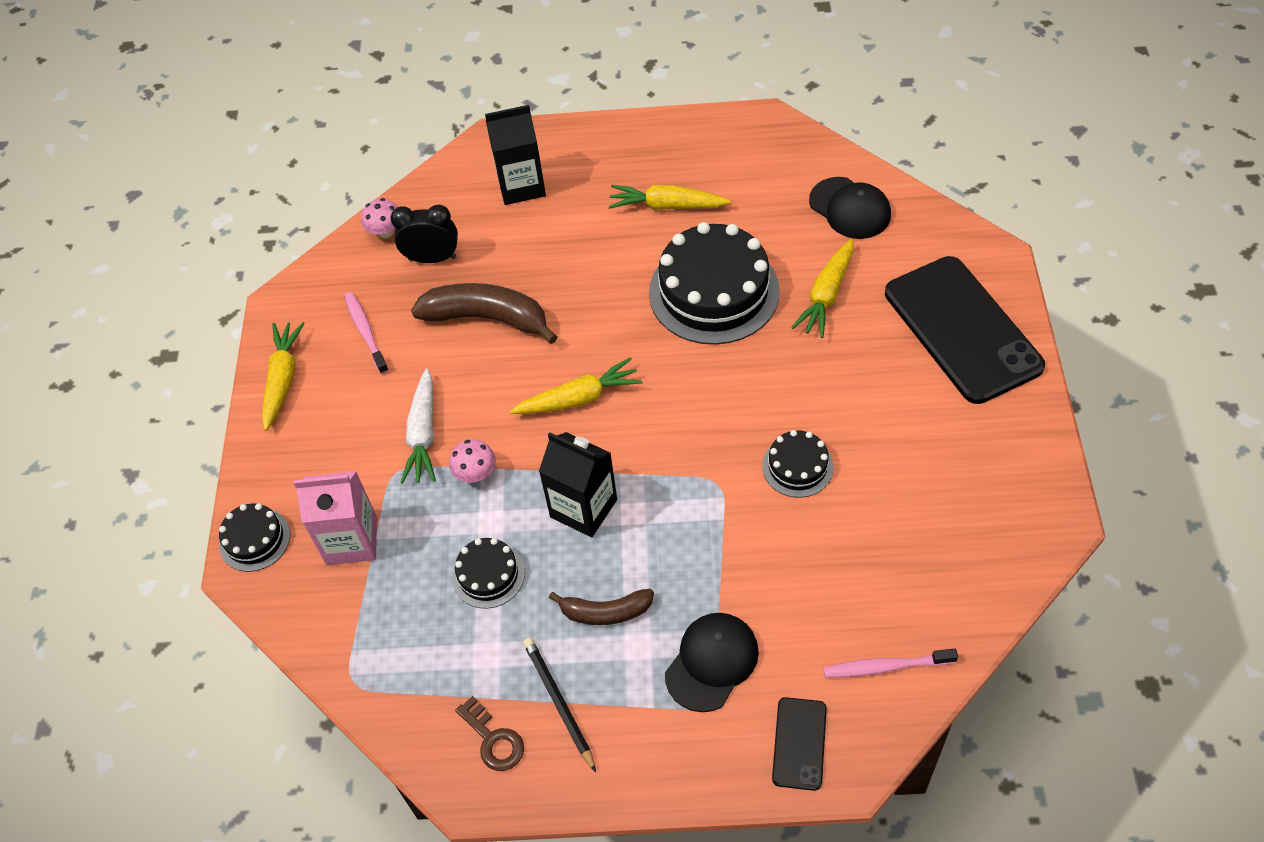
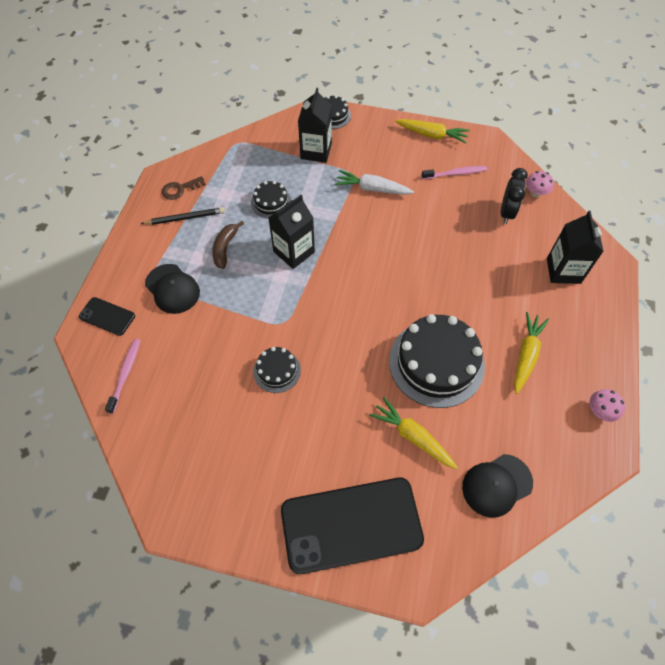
camera: 100 degrees right, 5 degrees up
pink carton [294,471,377,565] -> black carton [298,88,332,163]
brown banana [411,283,557,344] -> none
pink mushroom [449,439,496,483] -> pink mushroom moved to [590,389,625,422]
yellow carrot [510,357,642,414] -> none

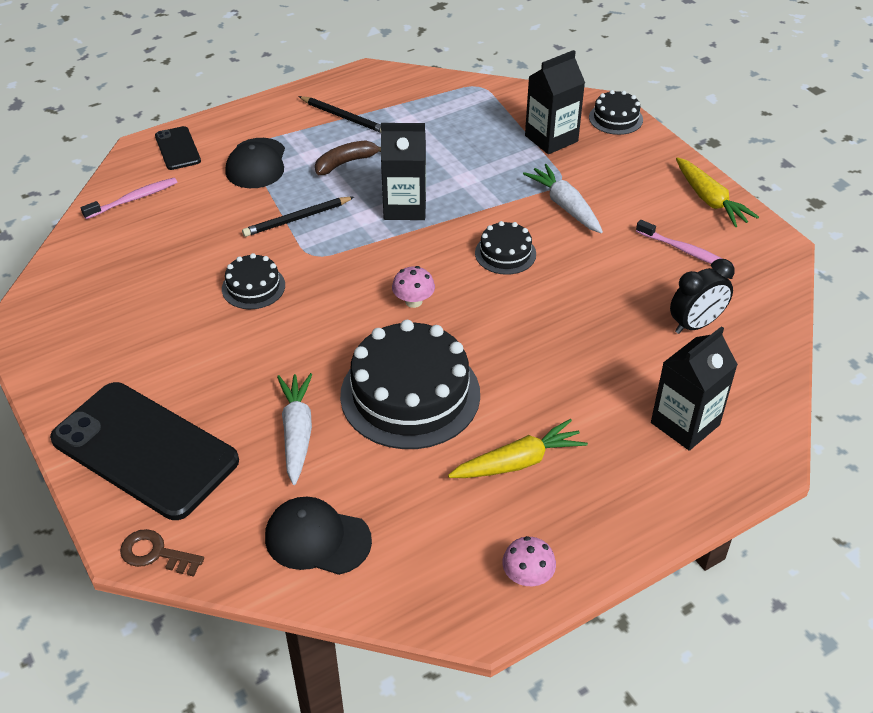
camera: 45 degrees right, 15 degrees down
brown key [162,176,206,200] -> brown key moved to [120,529,204,577]
black cake [251,181,291,218] -> black cake moved to [475,221,536,275]
yellow carrot [369,397,458,469] -> white carrot [277,373,313,485]
pink mushroom [526,171,554,197] -> pink mushroom moved to [392,266,435,308]
none -> black pencil [242,197,354,237]

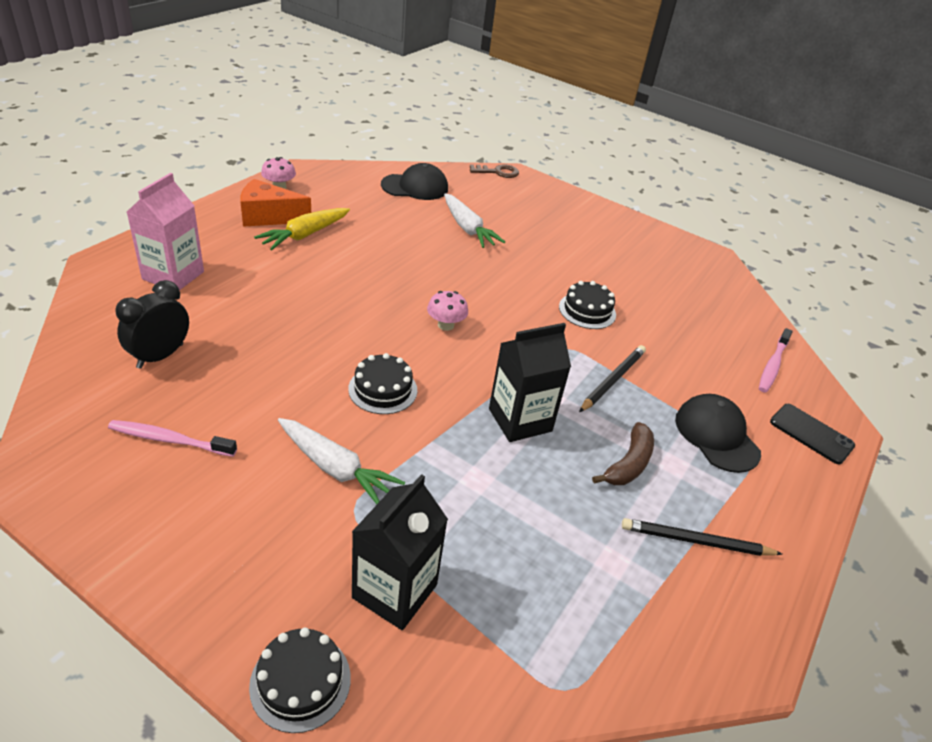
camera: 150 degrees right, 5 degrees down
black phone [50,382,239,520] -> none
black cake [340,320,480,449] -> none
black carton [651,326,738,451] -> pink carton [127,173,204,290]
yellow carrot [676,157,759,227] -> none
none -> orange cheese [240,179,311,227]

